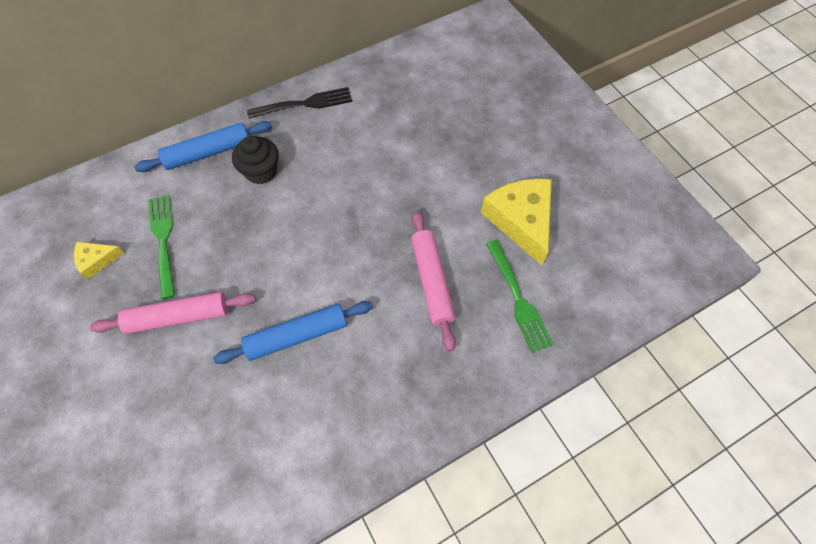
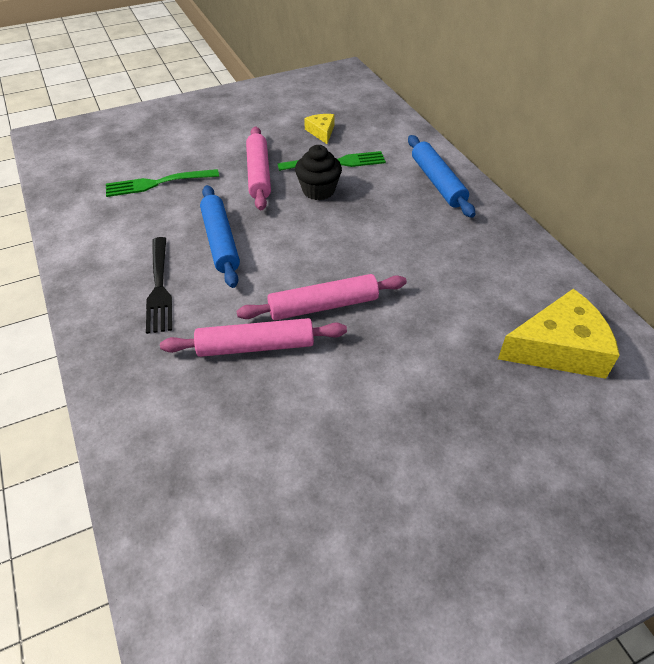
camera: 95 degrees right, 15 degrees down
black cupcake [232,136,279,184] -> black cupcake moved to [295,145,342,200]
black fork [247,87,352,118] -> black fork moved to [146,237,172,334]
yellow cheese [481,179,552,265] -> yellow cheese moved to [498,289,620,379]
green fork [486,240,553,353] -> green fork moved to [106,169,219,197]
none -> pink rolling pin [236,274,407,320]

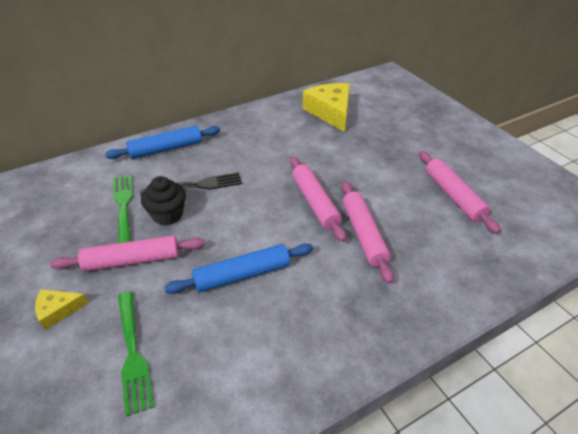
camera: 95 degrees left, 5 degrees down
black fork [146,237,172,334] -> black fork moved to [140,172,242,195]
yellow cheese [304,114,335,144] -> yellow cheese moved to [35,289,88,330]
none -> pink rolling pin [419,151,501,234]

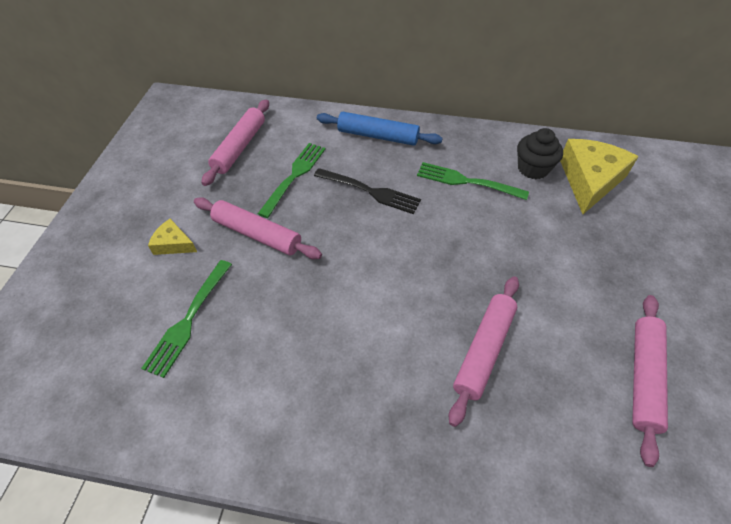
camera: 40 degrees right, 10 degrees up
black cupcake [141,176,186,225] -> black cupcake moved to [517,128,563,179]
blue rolling pin [164,243,313,294] -> none
pink rolling pin [290,157,347,242] -> pink rolling pin moved to [202,100,269,186]
none -> green fork [417,162,529,200]

